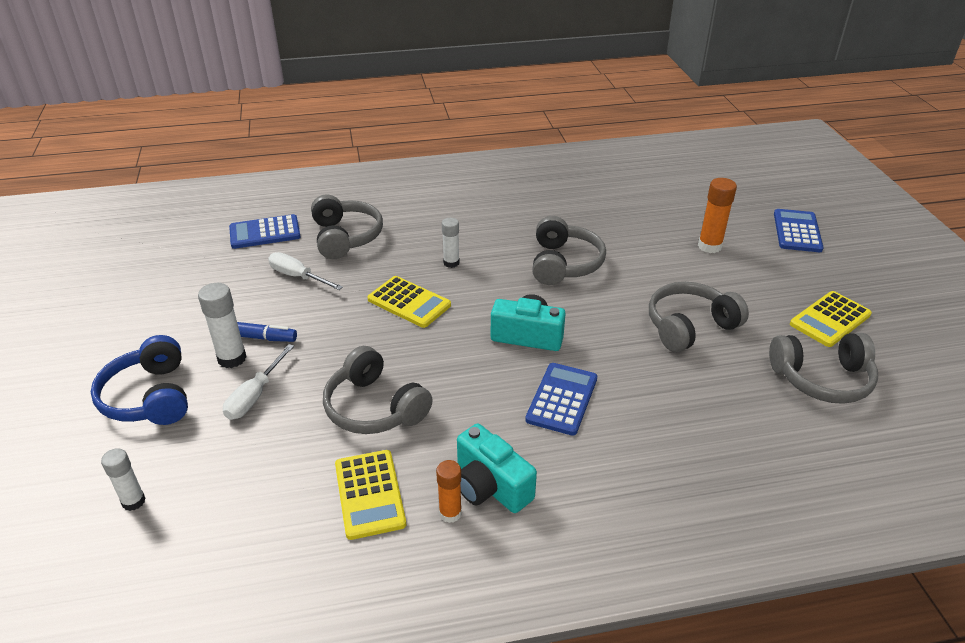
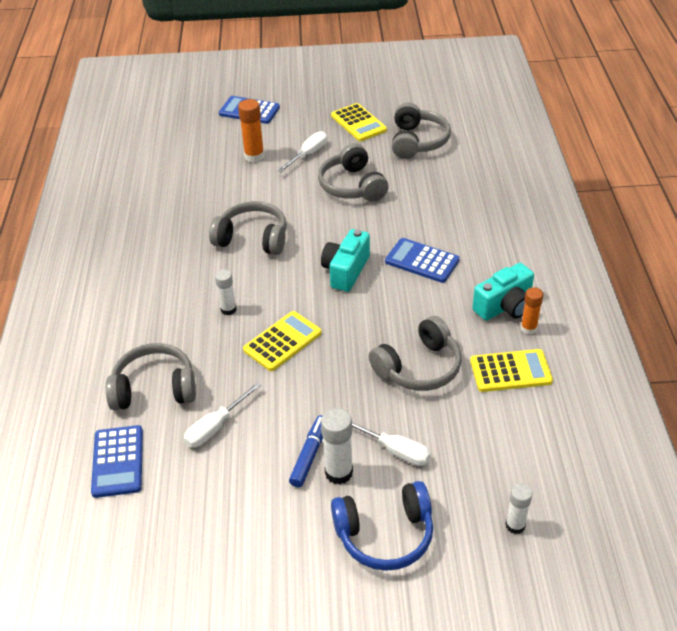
camera: 80 degrees left, 5 degrees up
none -> white screwdriver [277,132,327,173]

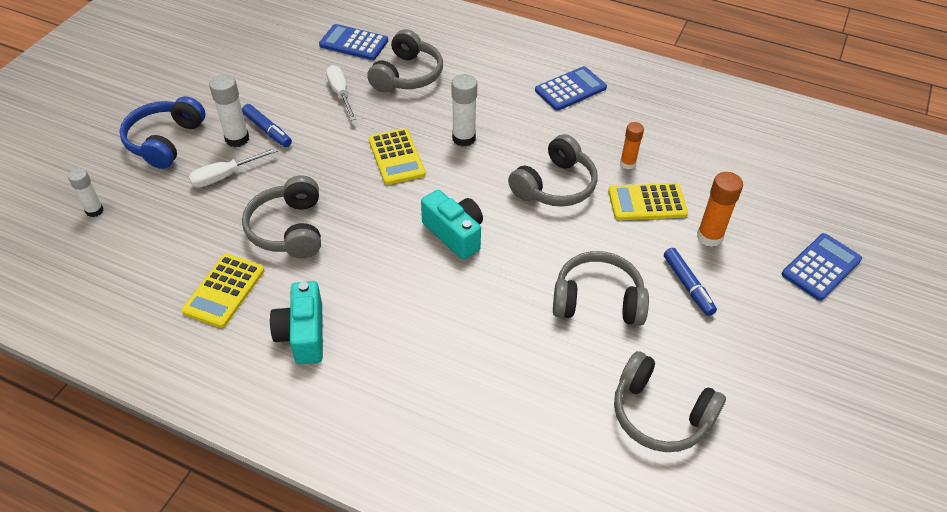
camera: 115 degrees right, 5 degrees up
white glue stick [215,269,236,315] -> white glue stick [451,74,477,146], size x1.51
white screwdriver [277,132,327,173] -> blue marker [664,248,717,316]
yellow calculator [331,103,387,141] -> yellow calculator moved to [608,183,688,220]
blue calculator [385,238,460,283] -> blue calculator moved to [535,66,607,111]
orange glue stick [521,287,543,334] -> orange glue stick moved to [620,122,644,169]

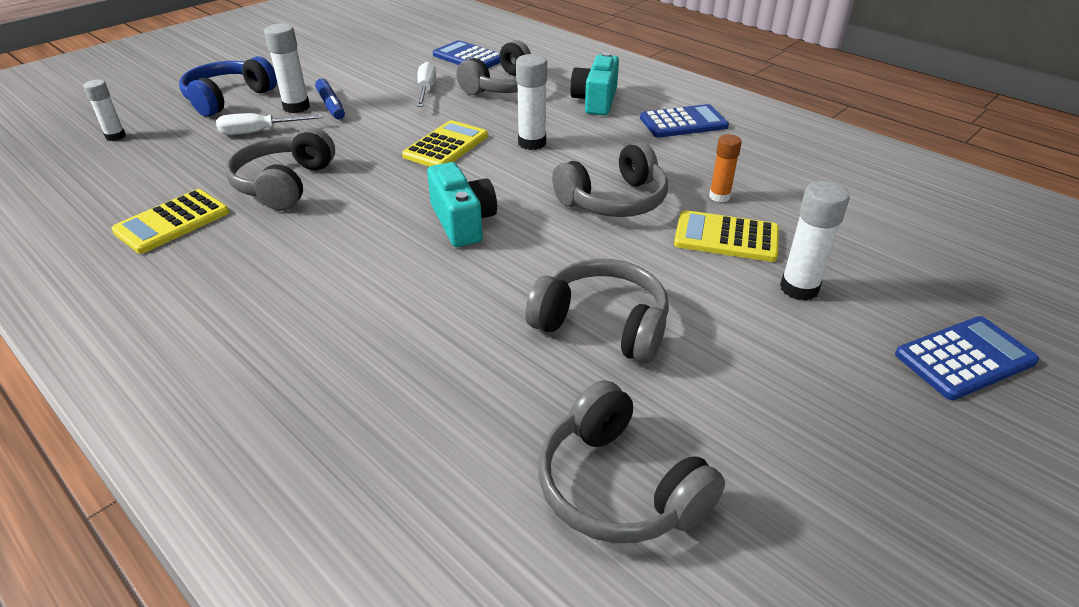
camera: 20 degrees right, 10 degrees down
turquoise camera [270,281,323,364] -> turquoise camera moved to [570,52,619,115]
yellow calculator [369,128,426,185] -> yellow calculator turned 150 degrees counterclockwise [402,120,488,167]
blue marker [664,248,717,316] -> none
orange glue stick [697,172,743,247] -> white glue stick [780,181,850,301]

